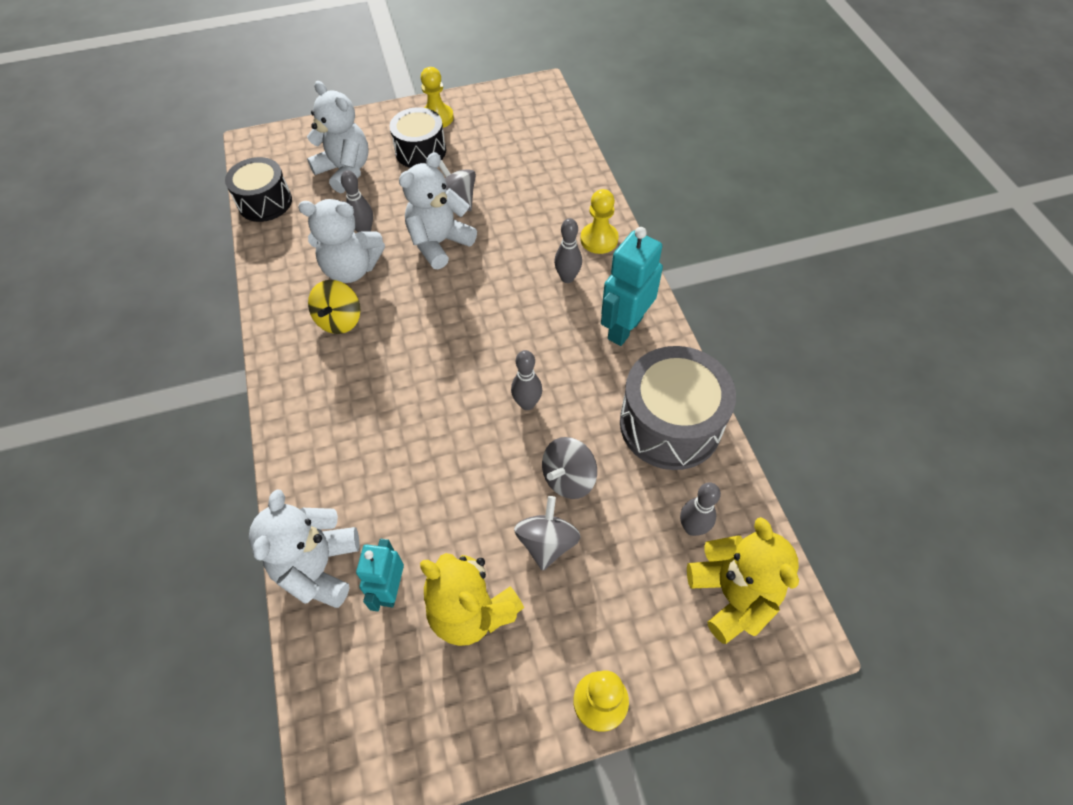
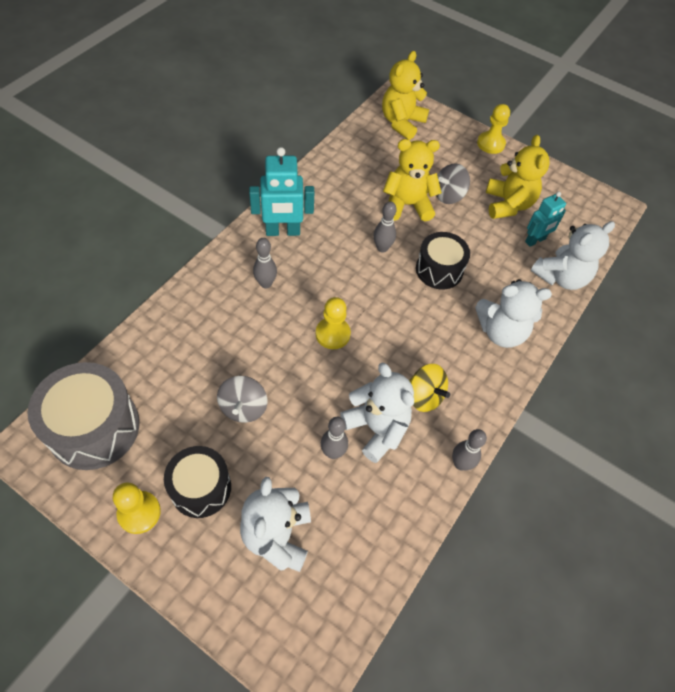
camera: 135 degrees left, 0 degrees up
black drum [225,157,292,222] -> black drum moved to [416,232,470,289]
yellow spinning top [308,280,361,334] -> yellow spinning top turned 75 degrees clockwise [409,364,450,412]
white teddy bear [399,152,477,269] -> white teddy bear moved to [475,279,552,348]
grey spinning top [542,437,597,499] -> yellow teddy bear [383,139,442,222]
yellow pawn [580,189,619,254] -> yellow pawn moved to [316,297,351,349]
grey drum [620,346,736,470] -> grey drum moved to [28,362,140,470]
grey bowling pin [680,483,721,536] -> grey bowling pin moved to [452,429,487,470]

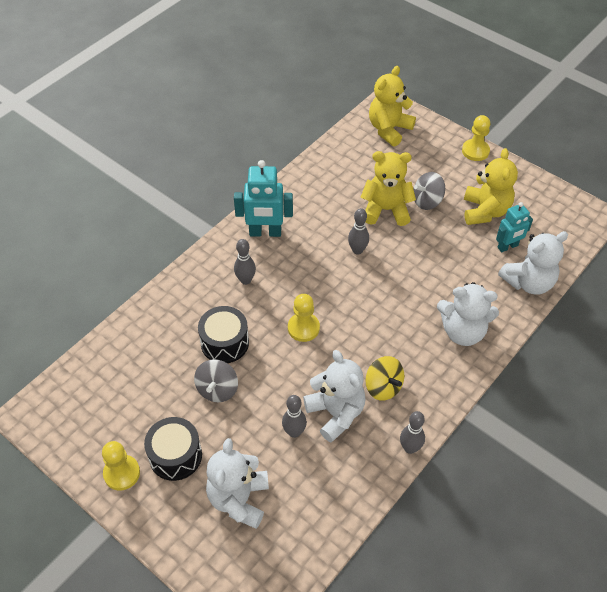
camera: 10 degrees right, 5 degrees down
grey drum [28,362,140,470] -> none
black drum [416,232,470,289] -> black drum moved to [198,306,249,363]

